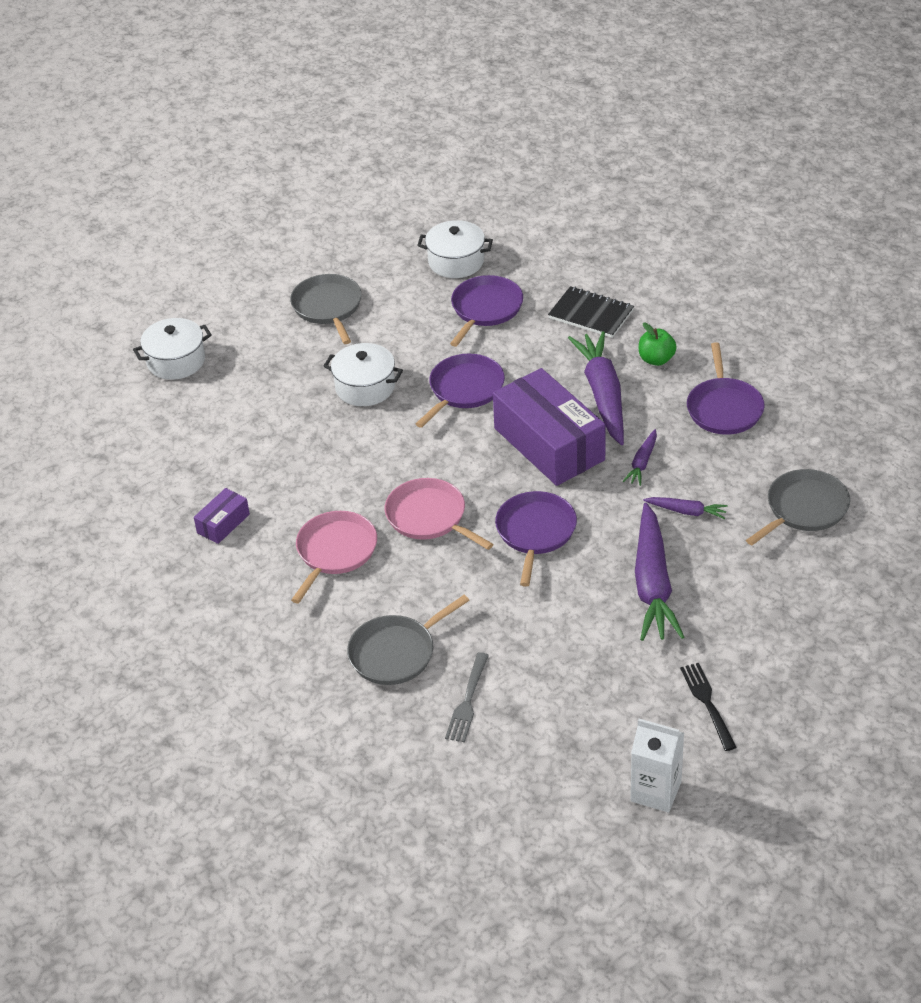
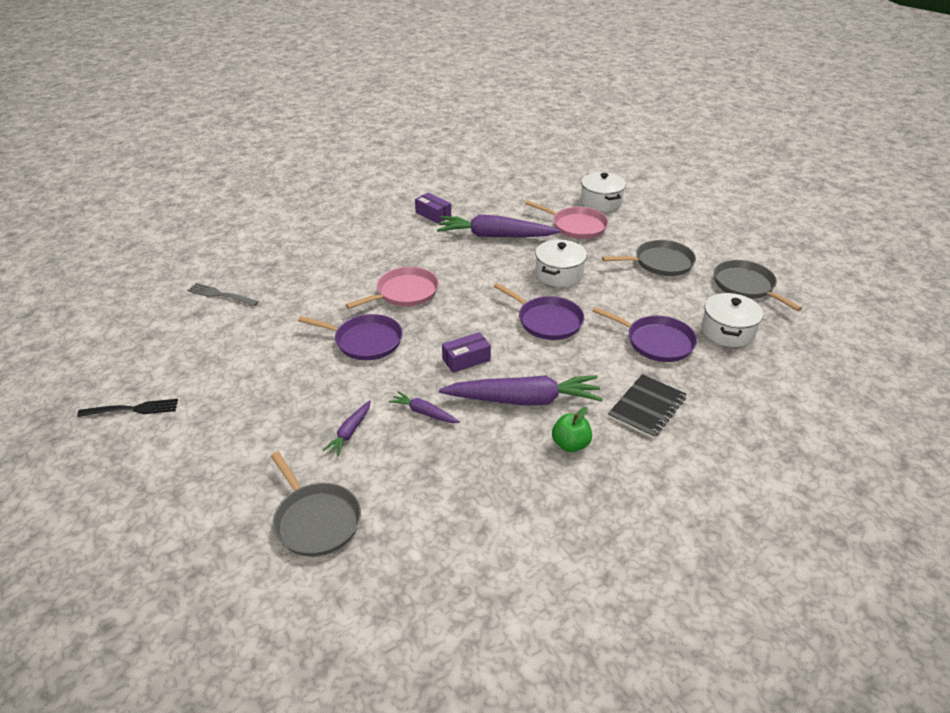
camera: 95 degrees right, 5 degrees down
pink pan [291,511,377,603] -> pink pan moved to [525,200,608,239]
grey pan [347,595,470,685] -> grey pan moved to [714,260,802,311]
purple box [493,368,606,486] -> purple box [442,332,491,373], size x0.45
white carton [630,719,684,813] -> none
purple carrot [635,503,684,641] -> purple carrot moved to [437,215,561,237]
purple pan [687,342,765,435] -> none

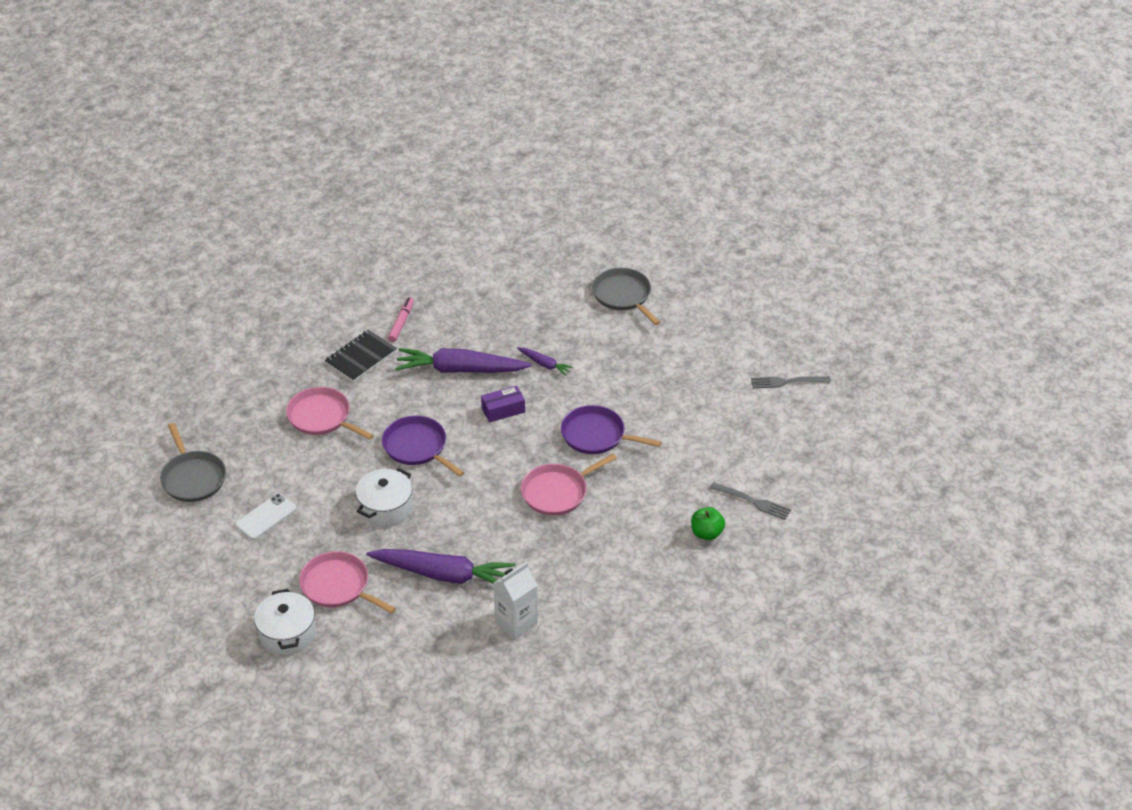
camera: 175 degrees left, 5 degrees up
black fork [77,399,178,417] -> grey fork [751,376,831,388]
purple carrot [323,400,371,456] -> none
purple box [415,193,451,223] -> white carton [494,562,538,639]
green apple [552,407,592,452] -> green apple moved to [691,507,725,540]
purple pan [592,307,697,362] -> pink pan [286,387,374,440]
grey pan [602,240,696,276] -> white phone [235,493,297,540]
white pot [701,292,763,347] -> none
none -> pink marker [388,297,414,342]

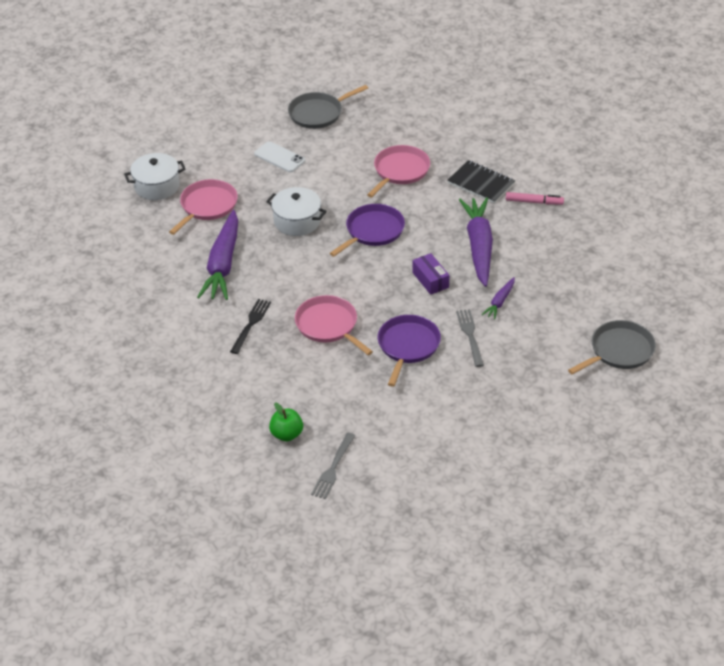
camera: 85 degrees right, 0 degrees up
white carton [494,562,538,639] -> none
grey fork [751,376,831,388] -> grey fork moved to [456,309,484,367]
none -> black fork [230,299,271,354]

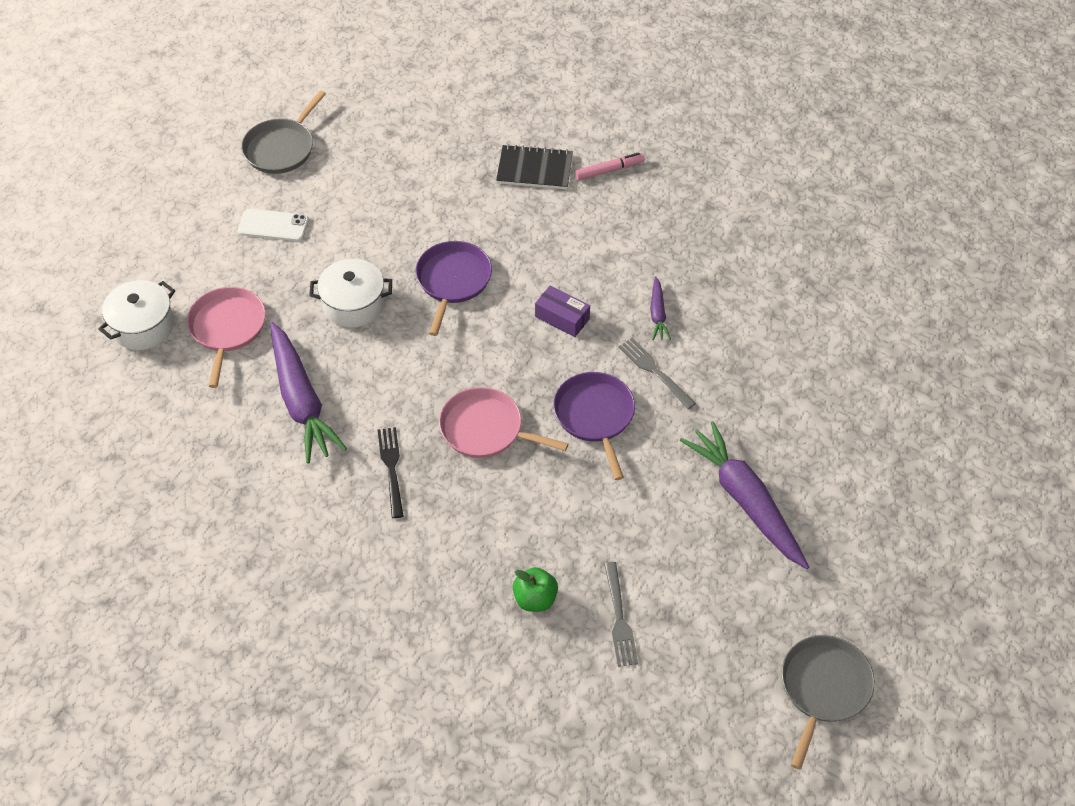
camera: 30 degrees left, 10 degrees up
pink pan [367,145,430,197] -> none
purple carrot [459,197,493,287] -> purple carrot moved to [680,421,809,569]
grey pan [568,320,656,375] -> grey pan moved to [781,635,875,769]

